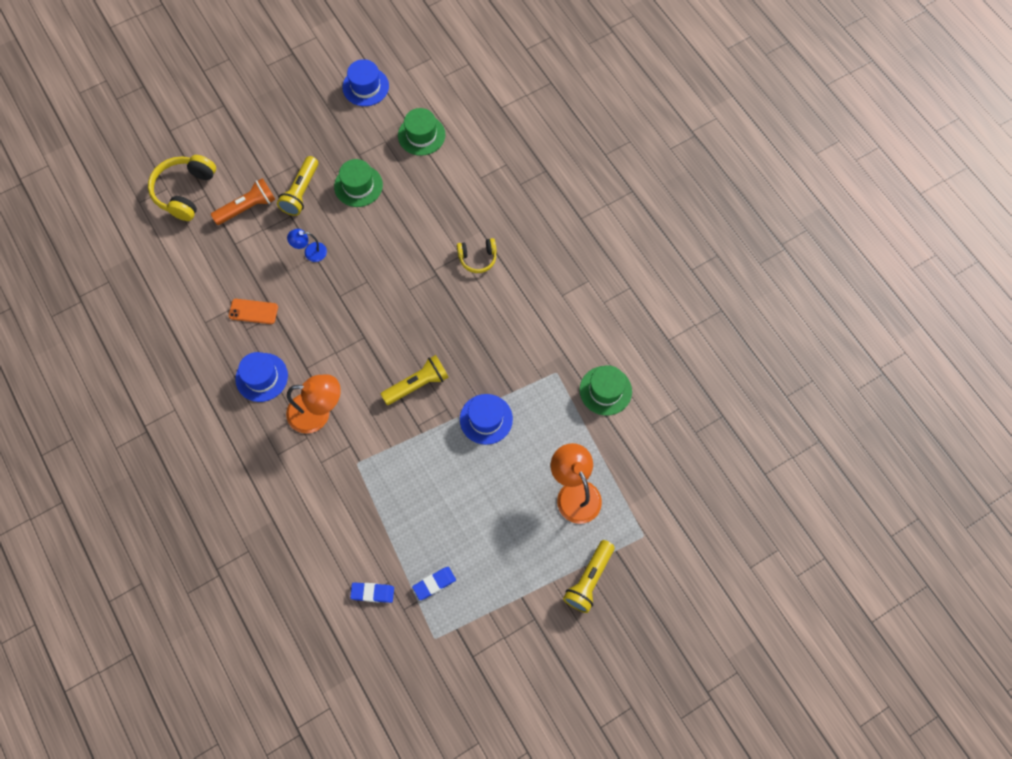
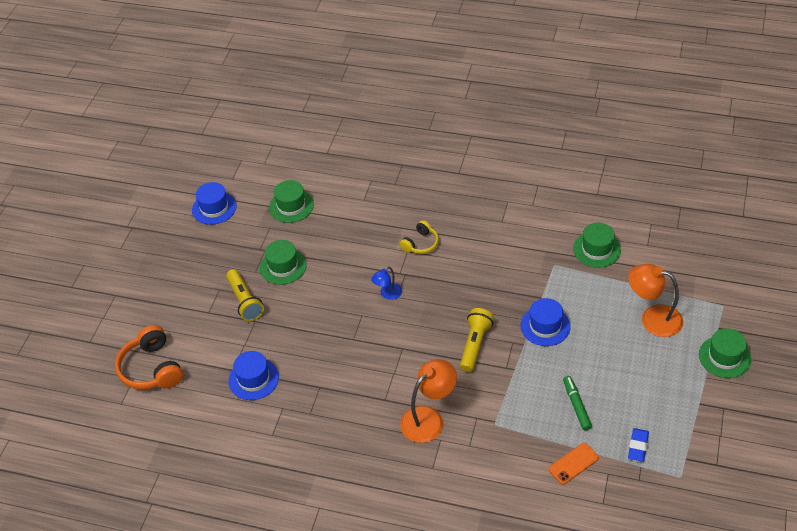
camera: 40 degrees left, 20 degrees down
yellow headphones [148,155,216,221] -> orange headphones [115,325,183,390]
orange flashlight [211,178,276,225] -> none
orange phone [229,299,278,324] -> orange phone moved to [548,443,599,484]
blue hat [235,352,288,402] -> blue hat moved to [228,351,279,400]
blue lamp [287,229,327,262] -> blue lamp moved to [371,267,402,300]
blue eraser [350,582,394,603] -> none
yellow flashlight [563,540,615,613] -> green hat [699,328,752,378]
none -> green marker [563,376,592,431]

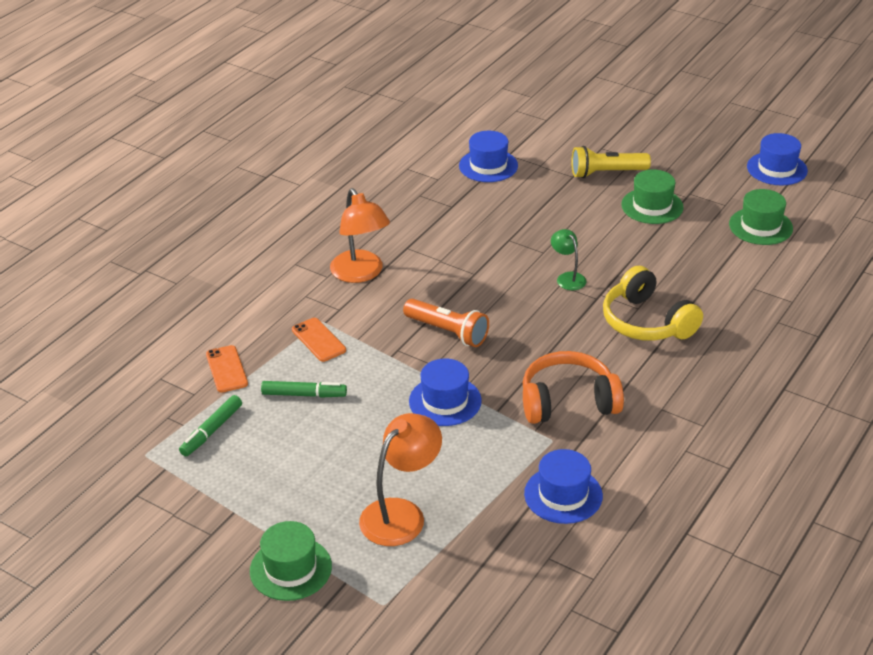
camera: 105 degrees right, 10 degrees down
orange headphones [115,325,183,390] -> orange headphones moved to [523,351,624,424]
blue lamp [371,267,402,300] -> green lamp [551,229,586,290]
yellow headphones [400,220,439,254] -> yellow headphones [603,266,703,341], size x1.69
yellow flashlight [460,308,494,372] -> orange flashlight [403,299,489,347]
green hat [573,223,621,268] -> blue hat [524,449,603,524]
blue eraser [628,428,649,462] -> green marker [179,395,242,456]
none -> orange phone [292,318,346,362]

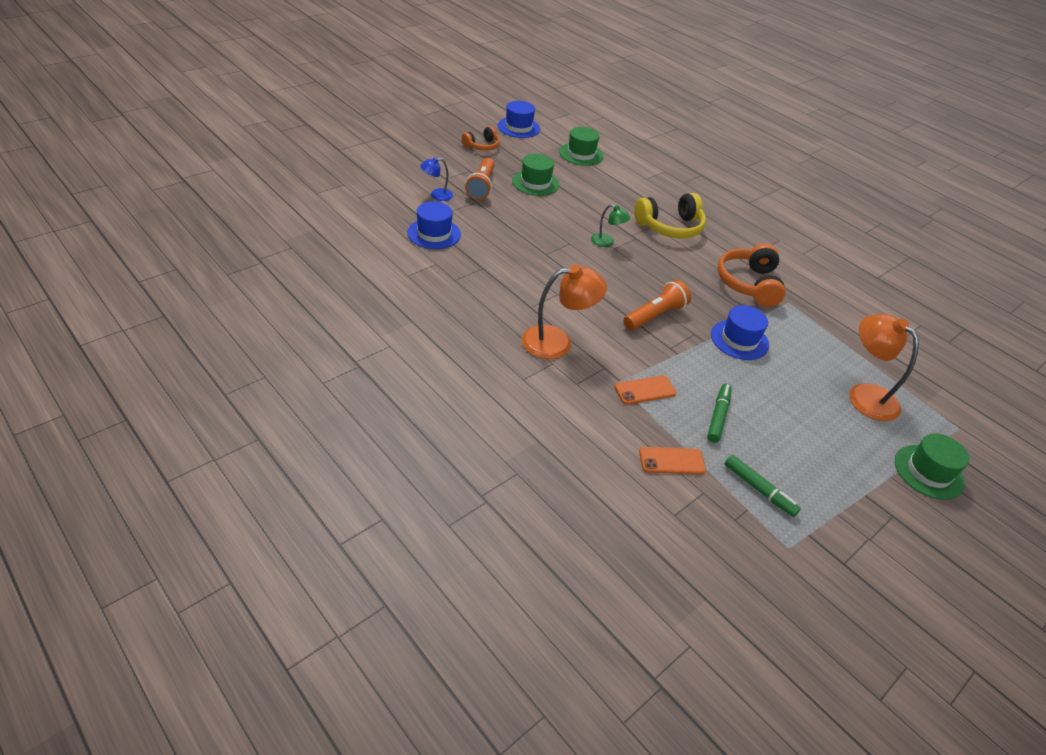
camera: 80 degrees left, 5 degrees up
blue hat [524,449,603,524] -> none
green lamp [551,229,586,290] -> green lamp turned 135 degrees counterclockwise [591,204,630,247]
yellow flashlight [571,146,651,178] -> orange flashlight [465,158,495,200]
none -> blue lamp [420,157,453,201]
none -> orange headphones [462,126,500,151]

